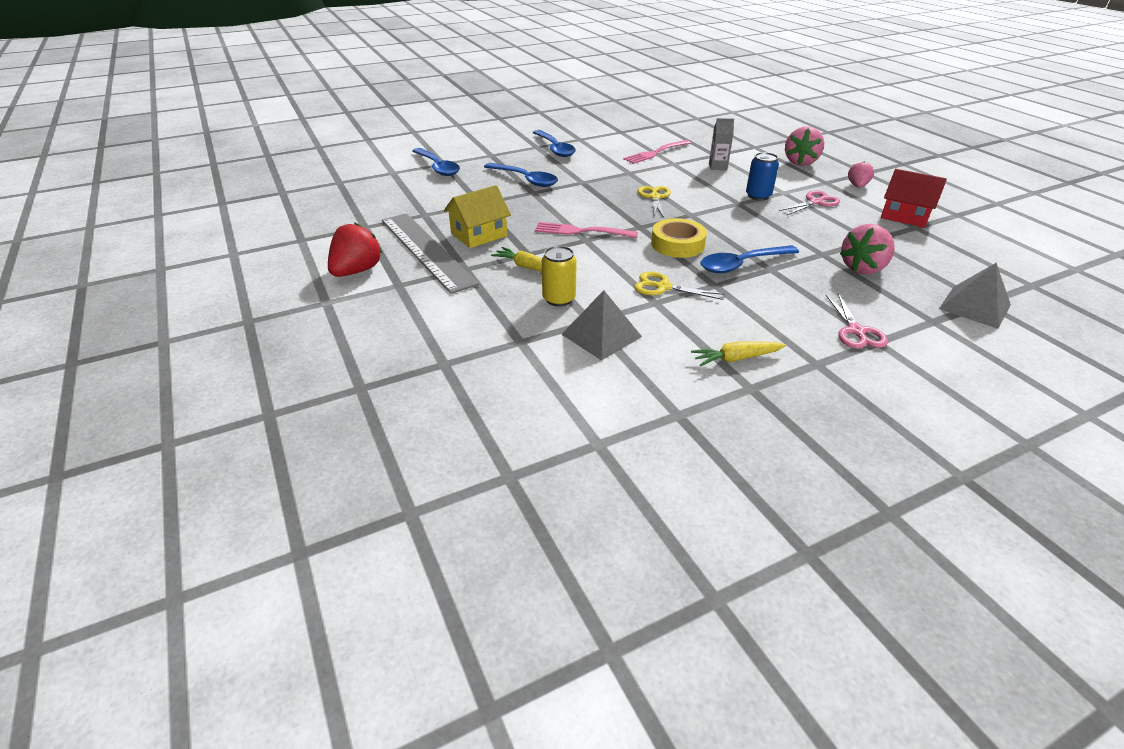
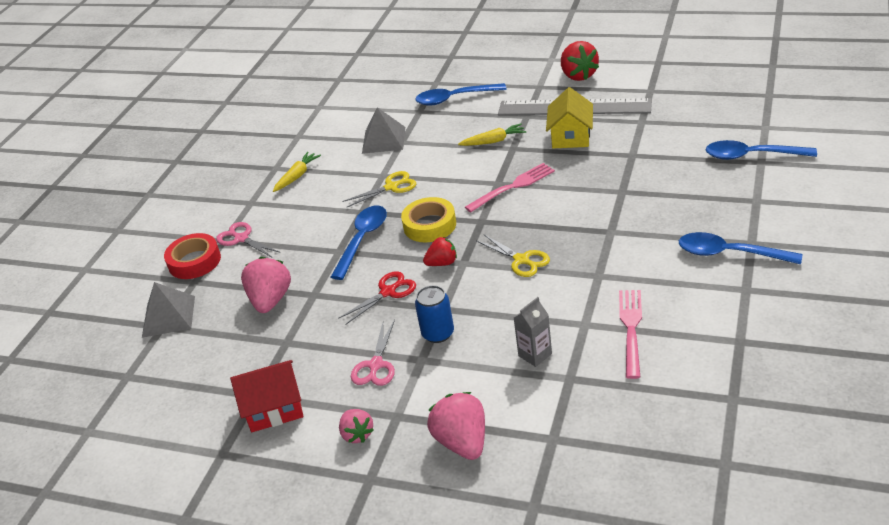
camera: 140 degrees right, 0 degrees up
blue spoon [484,163,558,187] -> blue spoon moved to [415,83,507,106]
yellow can [542,246,577,307] -> none
none -> red tape [164,233,221,279]
none -> red scissors [338,271,416,325]
none -> red strawberry [423,237,457,266]

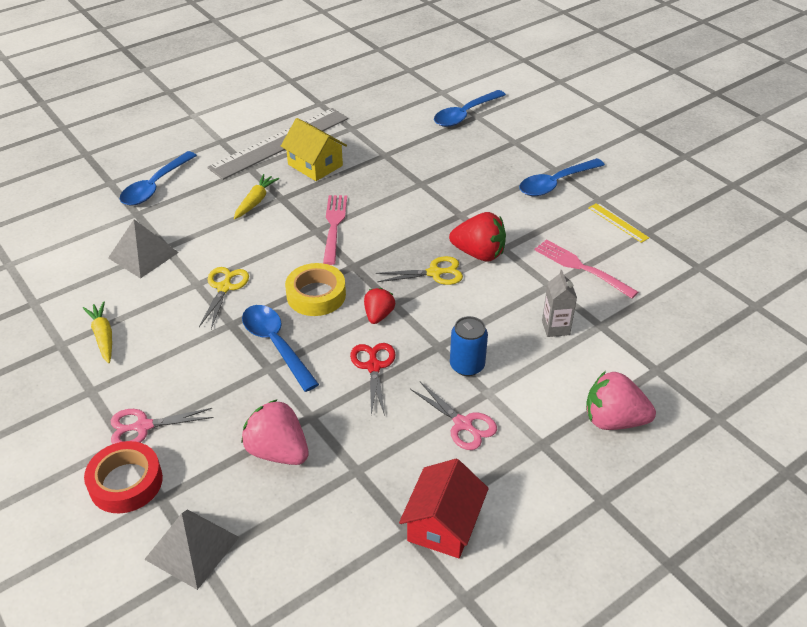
camera: 60 degrees left, 5 degrees up
pink strawberry [339,409,373,443] -> none
red strawberry [561,41,599,81] -> red strawberry moved to [449,212,506,262]
none -> yellow ruler [588,203,649,243]

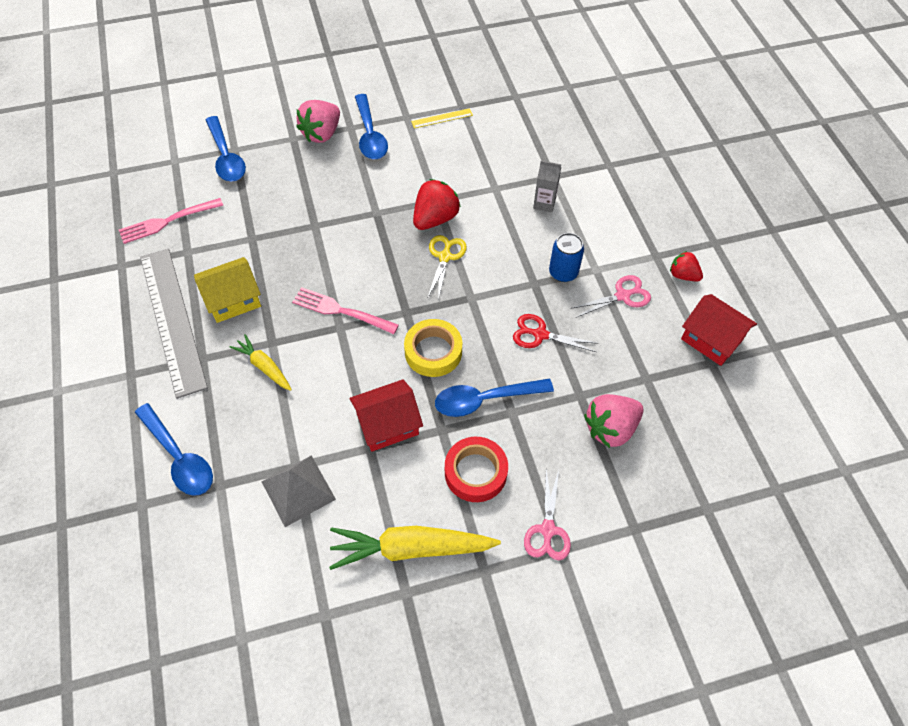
camera: 70 degrees left, 15 degrees up
yellow carrot [83,301,112,363] -> yellow carrot [329,526,501,570], size x1.79
red tape [84,441,163,513] -> red tape moved to [445,437,508,502]
grey pyramid [144,509,239,590] -> none
yellow scissors [199,267,249,329] -> red house [349,379,423,452]
red strawberry [364,288,395,324] -> red strawberry moved to [670,251,703,282]
pink fork [534,239,638,299] -> pink fork moved to [119,198,223,244]
pink strawberry [586,371,656,430] -> pink strawberry moved to [296,100,340,143]

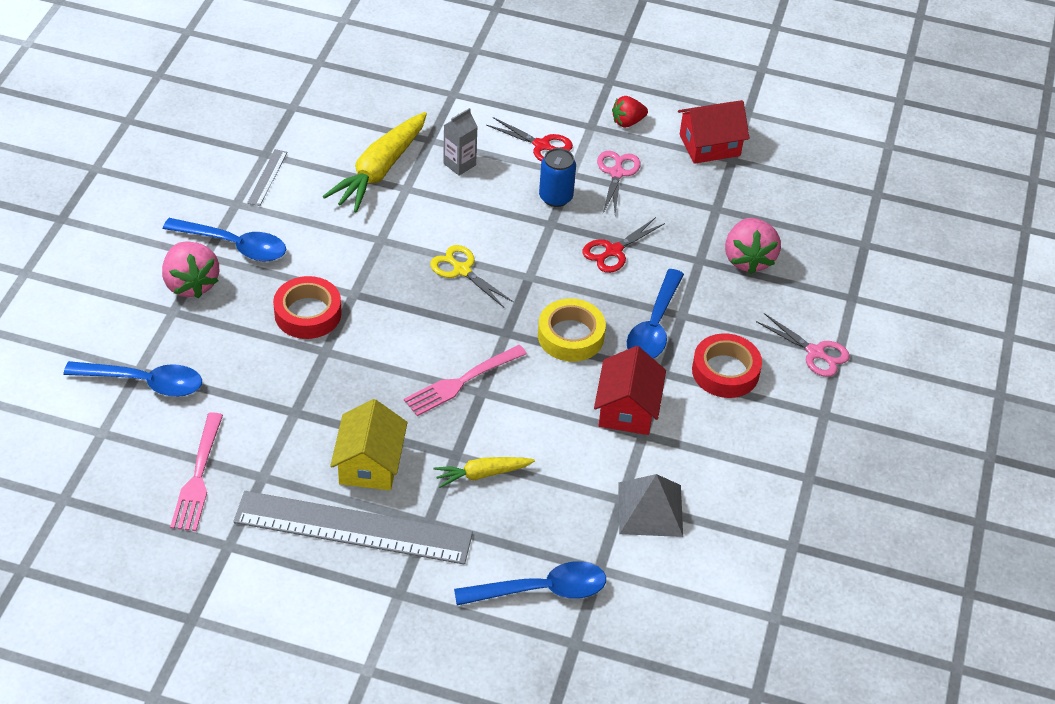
camera: 60 degrees left, 10 degrees down
yellow carrot [329,526,501,570] -> yellow carrot moved to [323,112,427,212]
yellow ruler [411,108,473,128] -> grey ruler [247,149,287,206]
red strawberry [413,179,461,230] -> none
none -> red tape [273,276,342,339]
none -> red scissors [486,117,573,162]

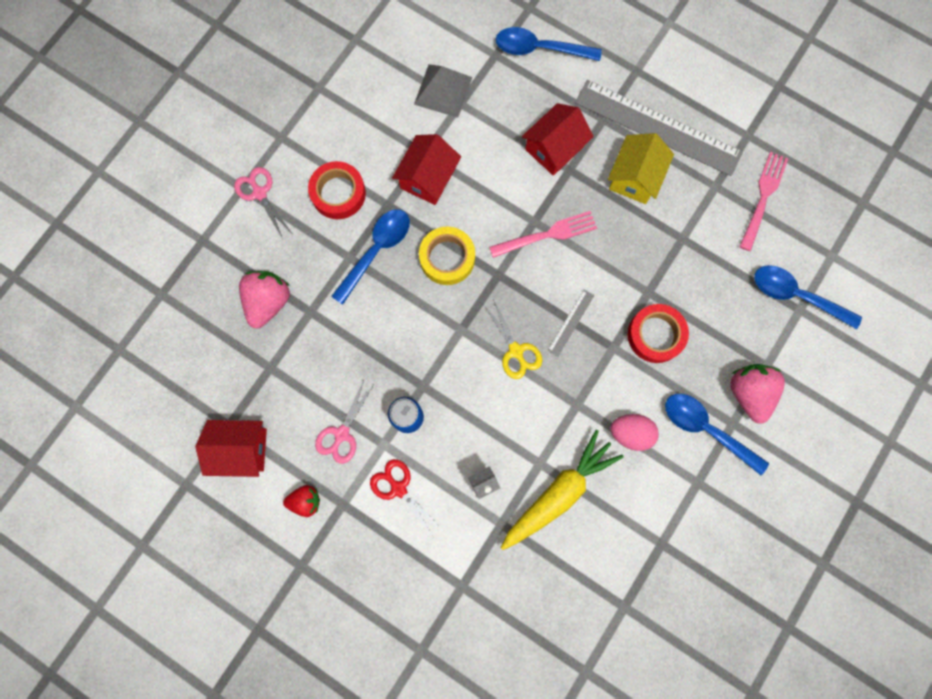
camera: 160 degrees left, 30 degrees up
grey ruler [247,149,287,206] -> grey ruler moved to [548,290,594,356]
yellow carrot [434,457,535,488] -> red house [522,103,594,176]
red scissors [582,217,665,273] -> none
none -> pink egg [610,414,659,451]

